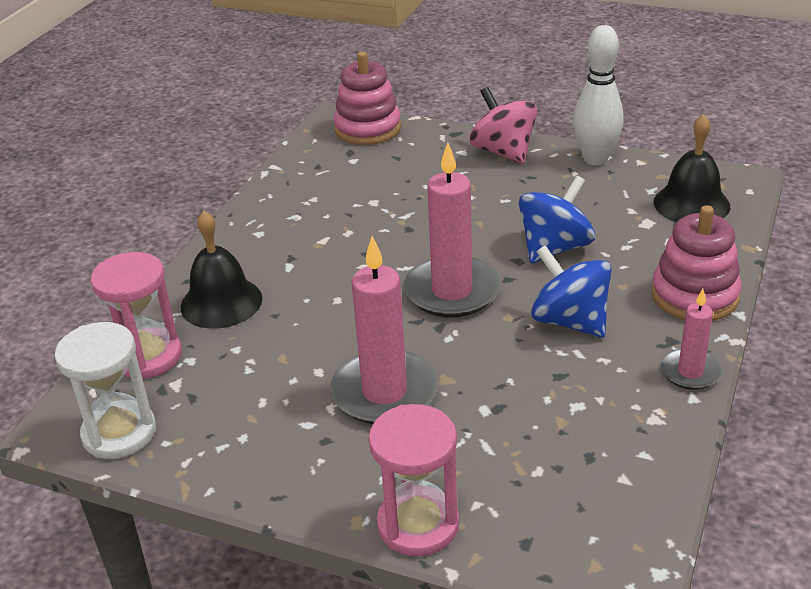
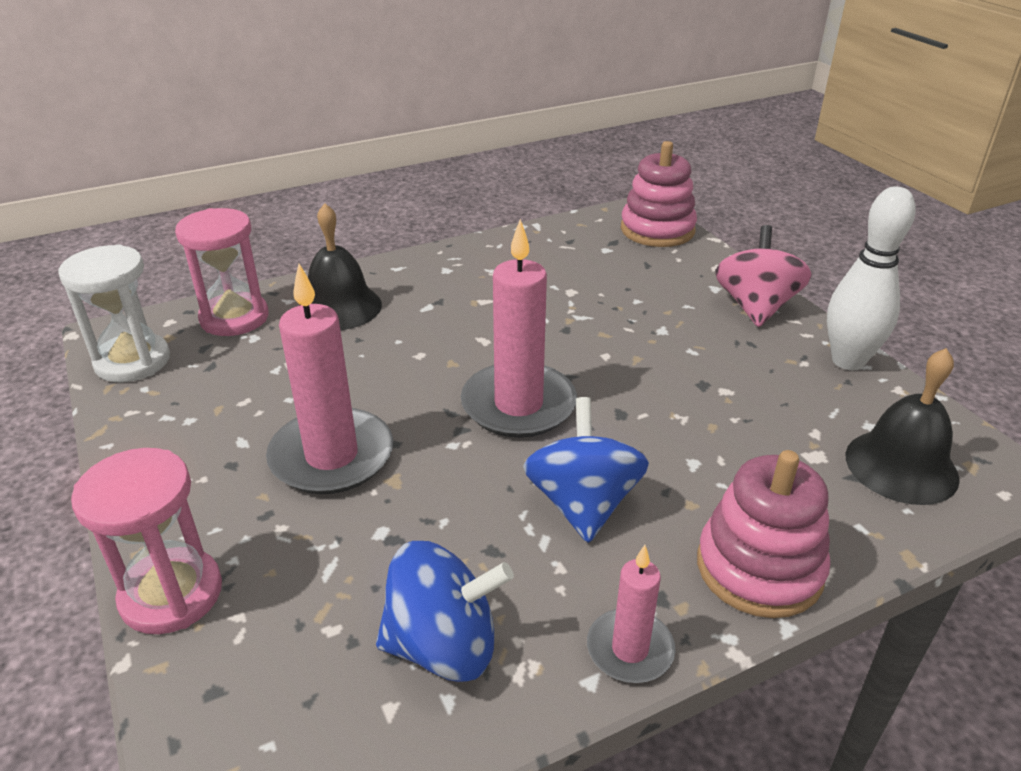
camera: 40 degrees right, 0 degrees up
blue spinning top [519,176,595,263] -> blue spinning top moved to [376,541,514,682]

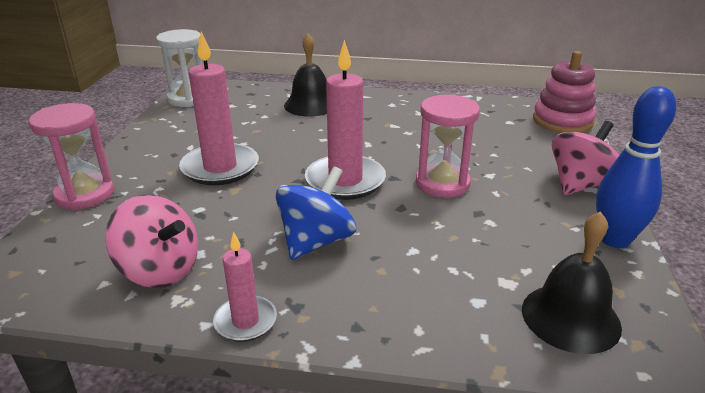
camera: 35 degrees right, 5 degrees down
pink hourglass [175,208,268,336] -> pink hourglass moved to [416,94,480,198]
blue spinning top [376,541,514,682] -> pink spinning top [106,195,198,288]
pink stacking toy [697,450,830,618] -> none
white bowling pin [827,186,916,370] -> blue bowling pin [596,86,676,248]

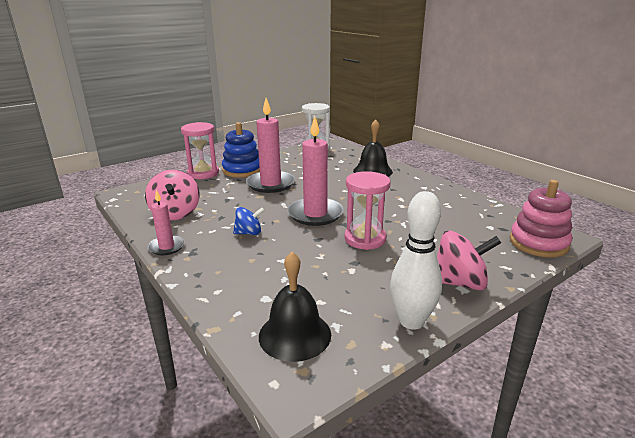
camera: 45 degrees right, 5 degrees down
blue spinning top [276,166,356,260] -> blue spinning top [233,207,264,235], size x0.61
blue bowling pin [596,86,676,248] -> white bowling pin [390,191,442,330]
none -> blue stacking toy [222,122,260,178]

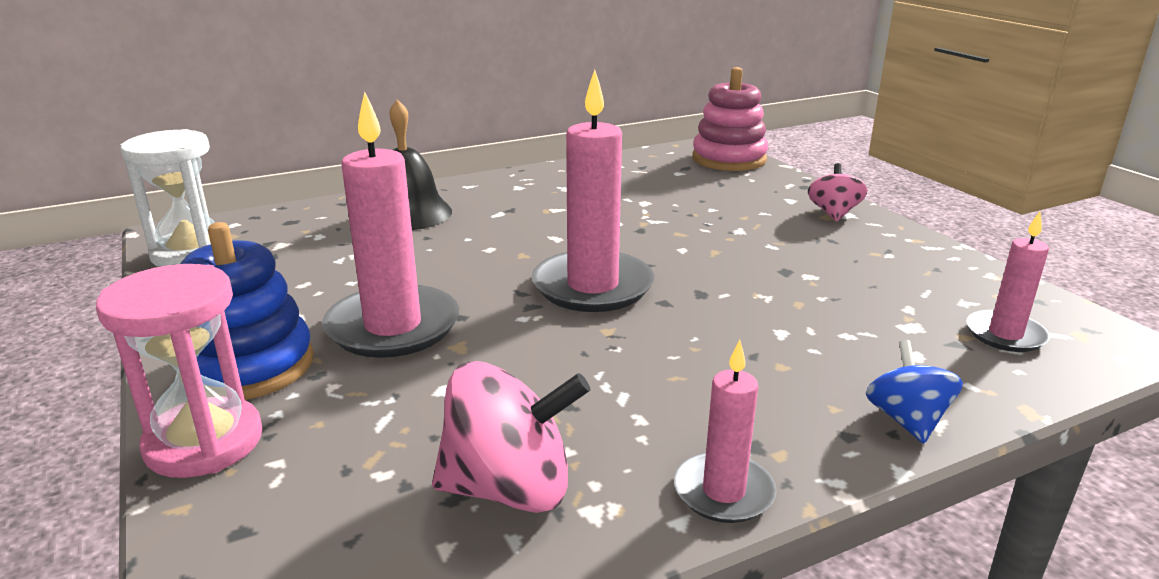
camera: 80 degrees left, 0 degrees up
blue spinning top [233,207,264,235] -> blue spinning top moved to [866,340,963,443]
black bell [259,252,331,362] -> pink candle [966,212,1050,352]
pink hourglass [344,171,390,250] -> none
white bowling pin [390,191,442,330] -> none
pink spinning top [437,230,501,291] -> pink spinning top [808,163,867,222], size x0.61

